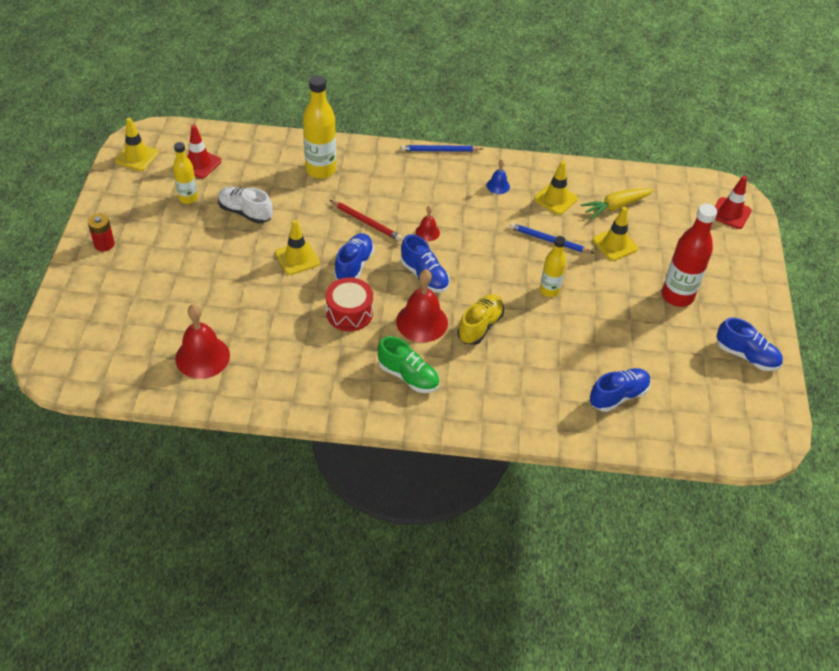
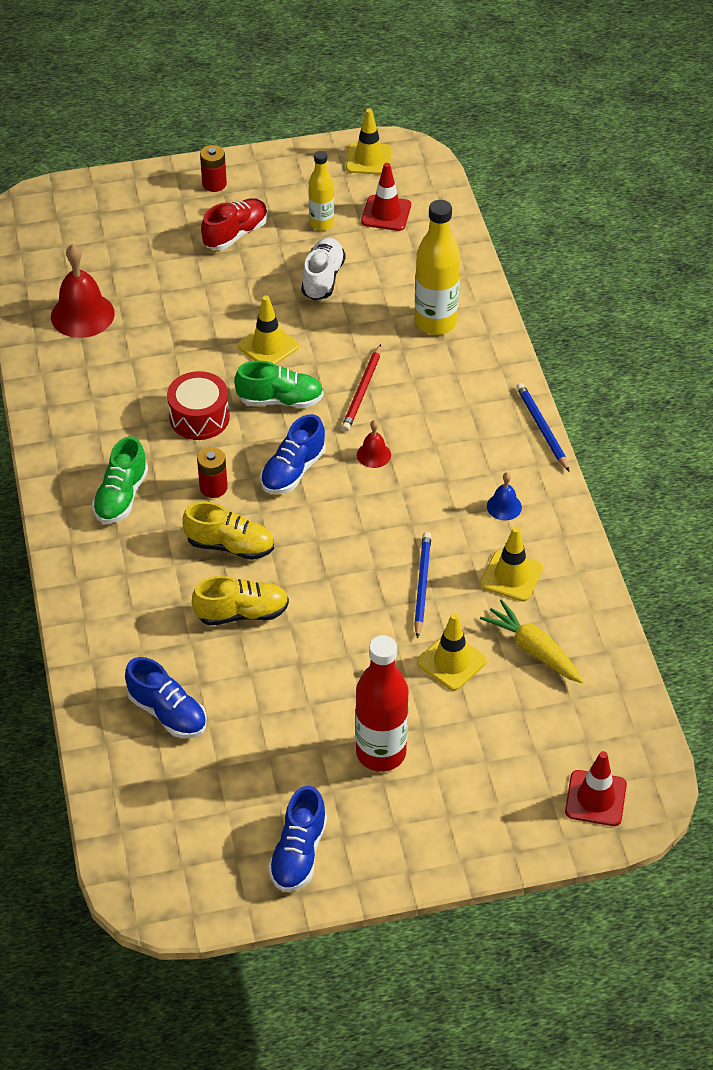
camera: 75 degrees right, 0 degrees up
blue shoe [334,233,374,280] -> green shoe [234,361,324,408]
red bell [396,269,448,342] -> red battery [197,447,228,498]
yellow bottle [540,236,566,297] -> none
none -> yellow shoe [192,576,289,626]
none -> red shoe [201,198,268,250]

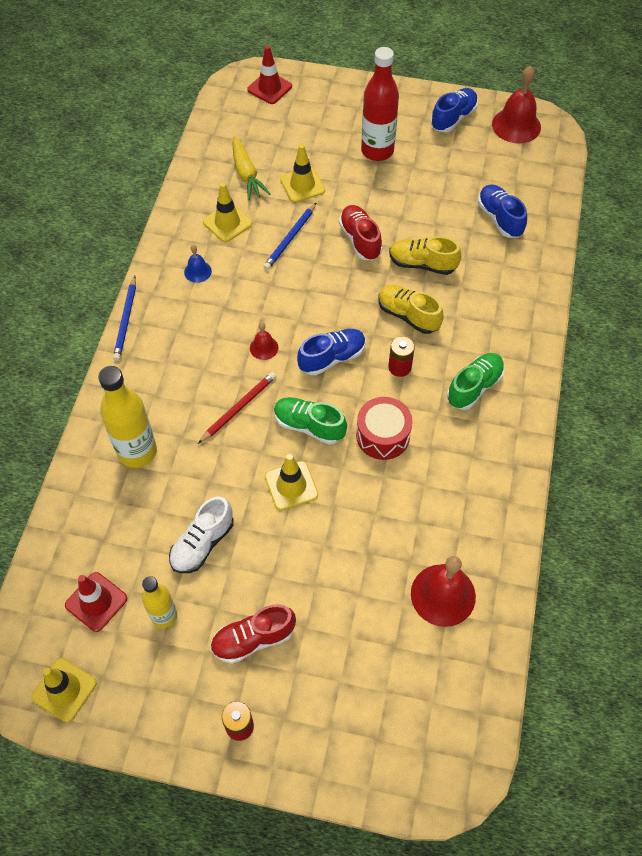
camera: 155 degrees left, 10 degrees up
none -> red shoe [339,205,382,260]
none -> red bell [492,66,541,144]

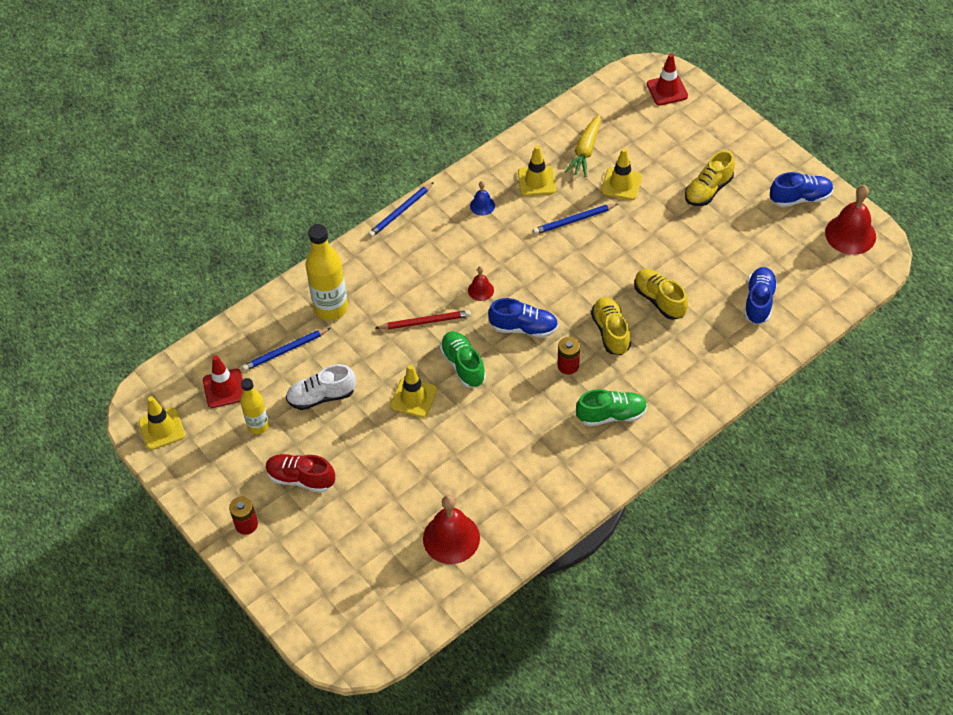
camera: 40 degrees right, 5 degrees down
red shoe [339,205,382,260] -> none
red drum [356,397,413,460] -> none
red bottle [361,47,399,161] -> yellow shoe [685,150,735,206]
none -> blue pencil [242,328,330,371]

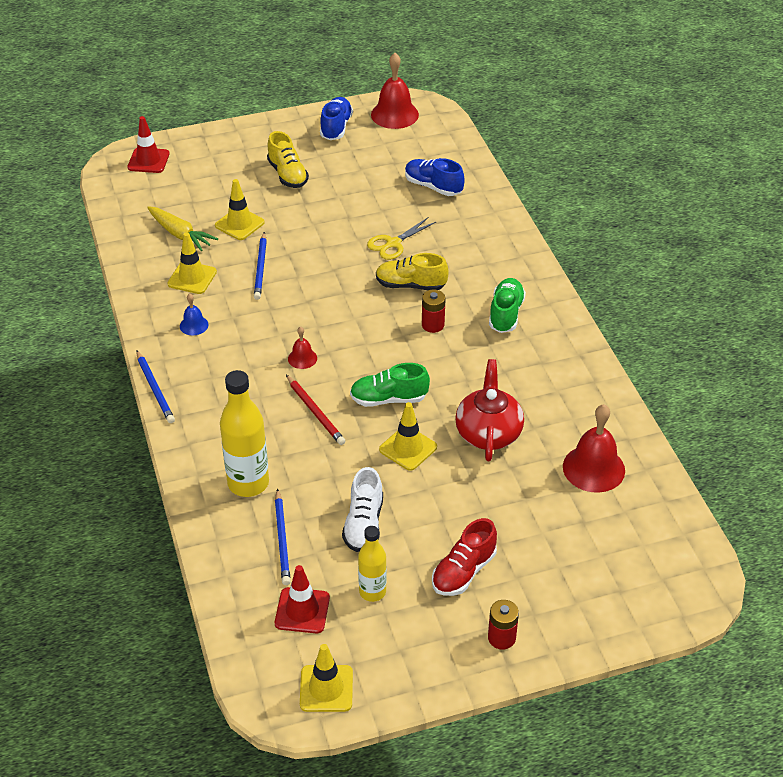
camera: 70 degrees left, 10 degrees down
red pencil [376,310,471,330] -> red pencil turned 135 degrees clockwise [286,375,345,445]
blue shoe [488,298,558,338] -> none
yellow shoe [634,269,688,320] -> yellow scissors [367,217,436,260]
none -> red teapot [455,359,524,461]

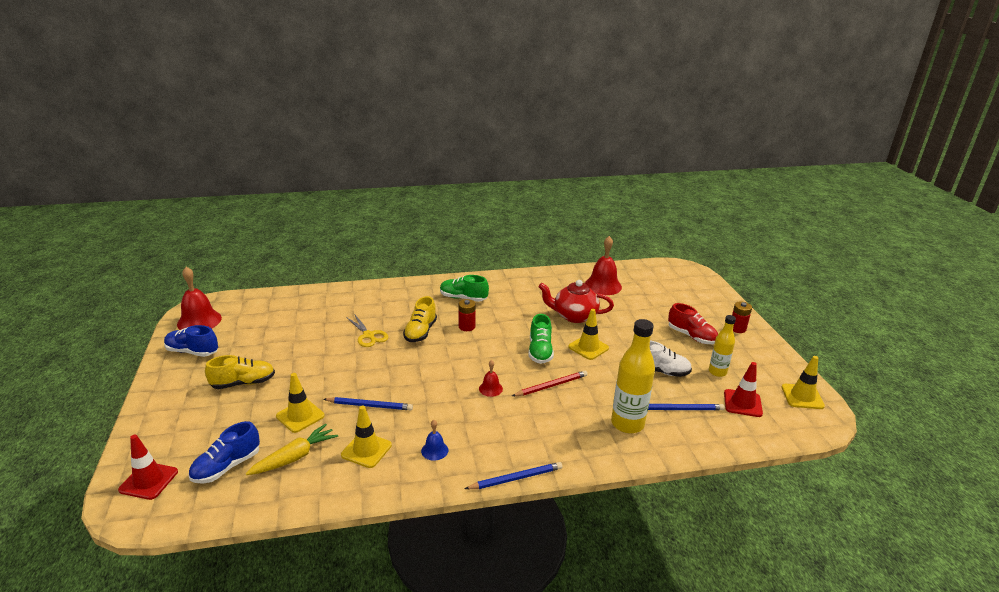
camera: 85 degrees left, 15 degrees down
blue shoe [405,158,465,196] -> blue shoe moved to [189,421,260,483]

